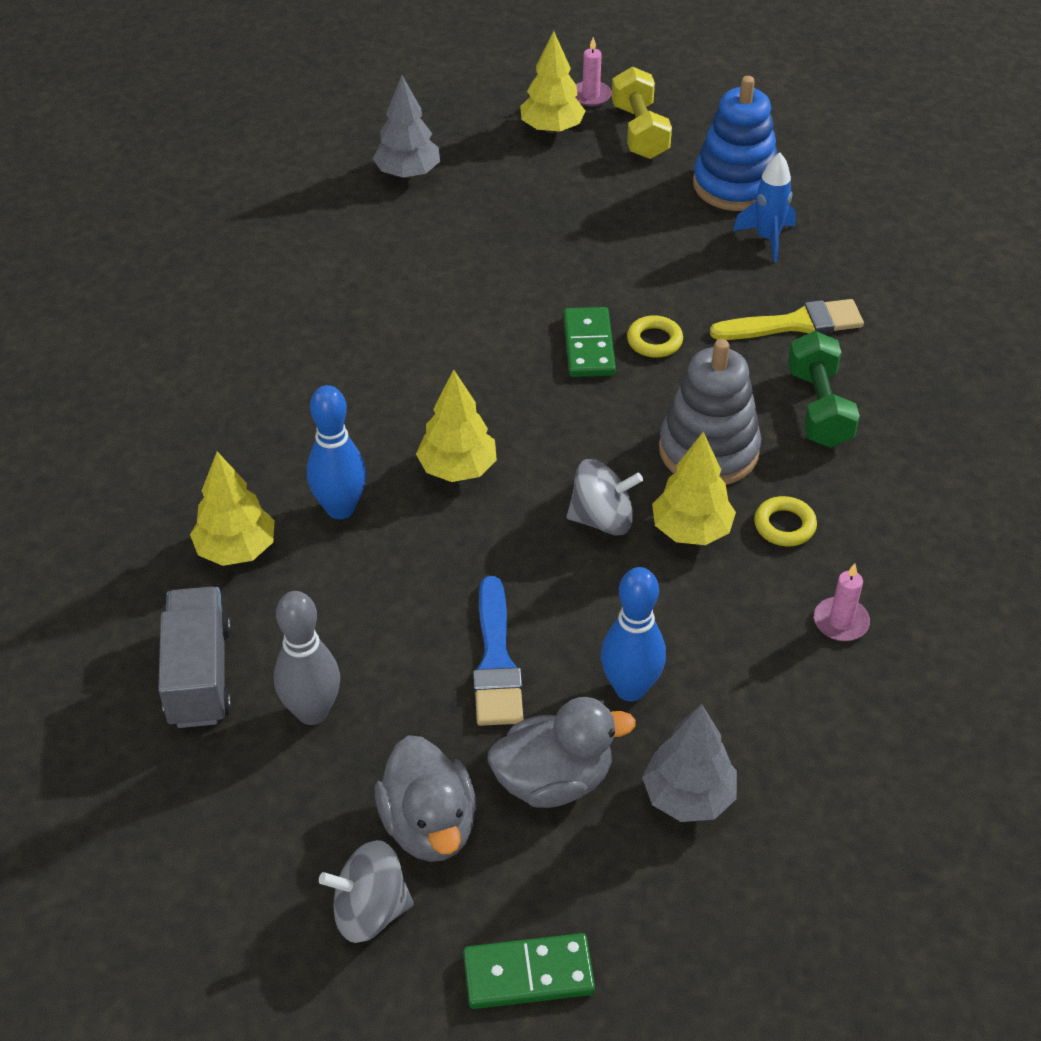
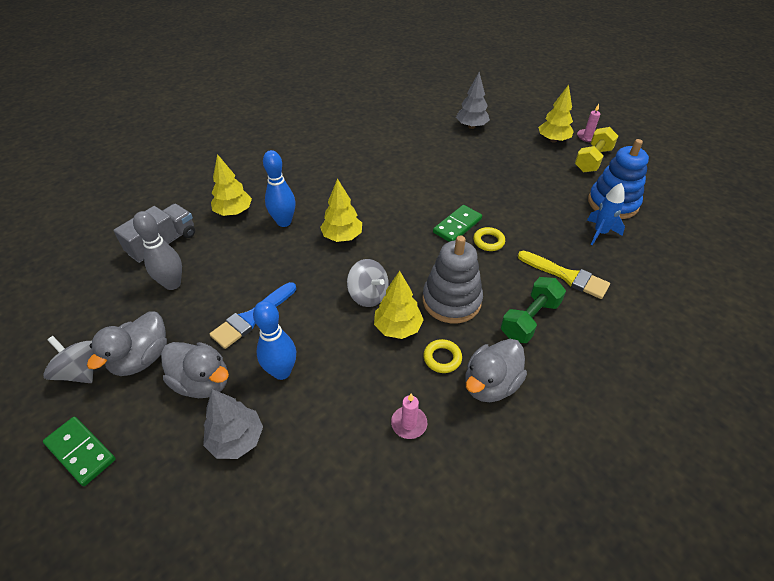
camera: 45 degrees right, 0 degrees up
none -> grey duck [466,339,527,402]

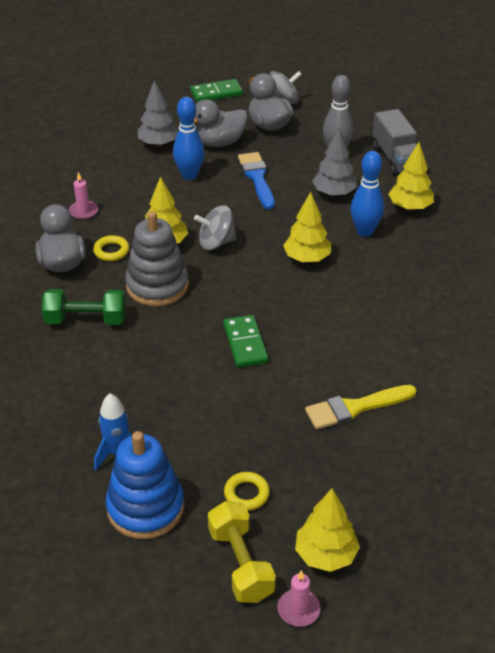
camera: 125 degrees right, 5 degrees down
grey tree [456,72,490,129] -> grey tree moved to [312,129,357,197]
yellow ring [473,227,505,251] -> yellow ring moved to [224,472,270,511]
green dumbbell [501,277,566,343] -> green dumbbell turned 75 degrees counterclockwise [42,289,126,325]
yellow brush [518,251,610,299] -> yellow brush moved to [305,385,416,429]

